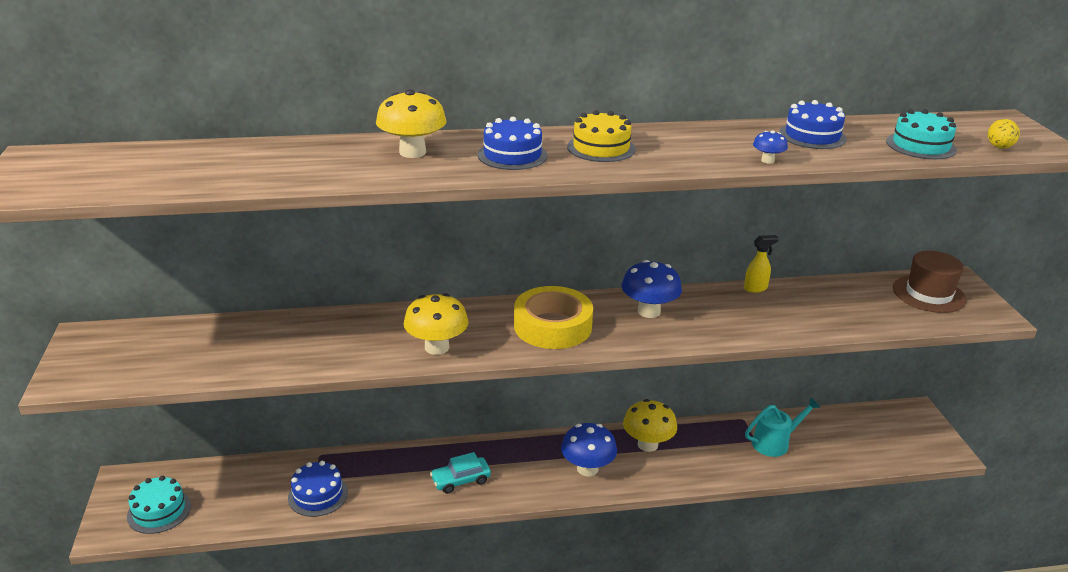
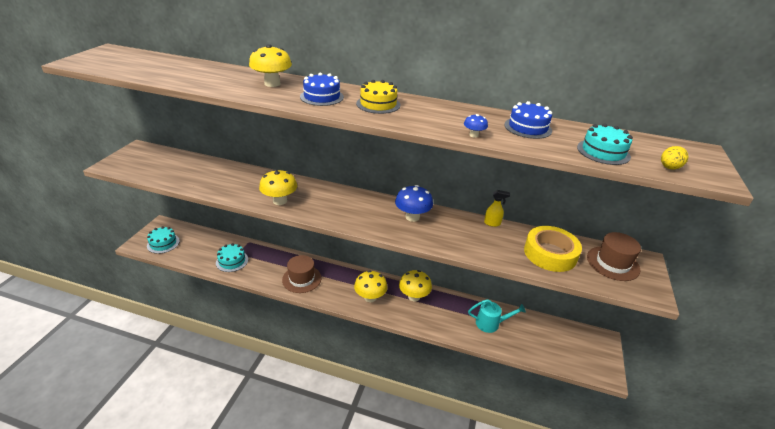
camera: 25 degrees right, 5 degrees up
blue cake [288,461,348,517] -> turquoise cake [216,243,248,272]
turquoise car [430,452,491,494] -> brown hat [282,255,321,293]
yellow tape [514,286,593,349] -> yellow tape moved to [524,226,582,272]
blue mushroom [561,423,617,476] -> yellow mushroom [354,270,388,302]

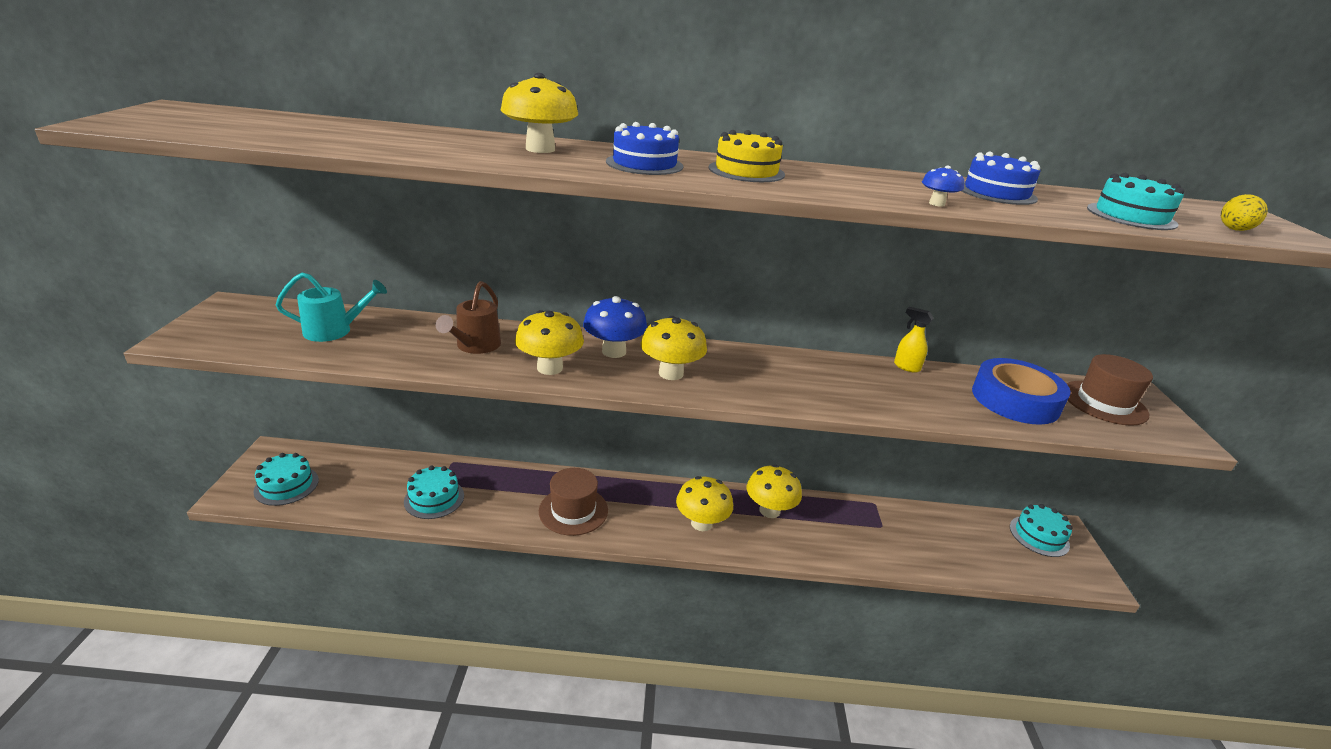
camera: 15 degrees left, 5 degrees down
blue mushroom [395,185,433,222] -> blue mushroom moved to [583,296,647,358]
turquoise watering can [468,299,526,333] -> turquoise watering can moved to [276,272,387,342]
yellow spray bottle [484,190,510,227] -> yellow spray bottle turned 135 degrees counterclockwise [894,307,934,373]
yellow tape [524,226,582,272] -> blue tape [972,358,1070,425]
none -> brown watering can [435,281,501,354]
none -> yellow mushroom [641,316,707,380]
none -> turquoise cake [1010,504,1073,557]

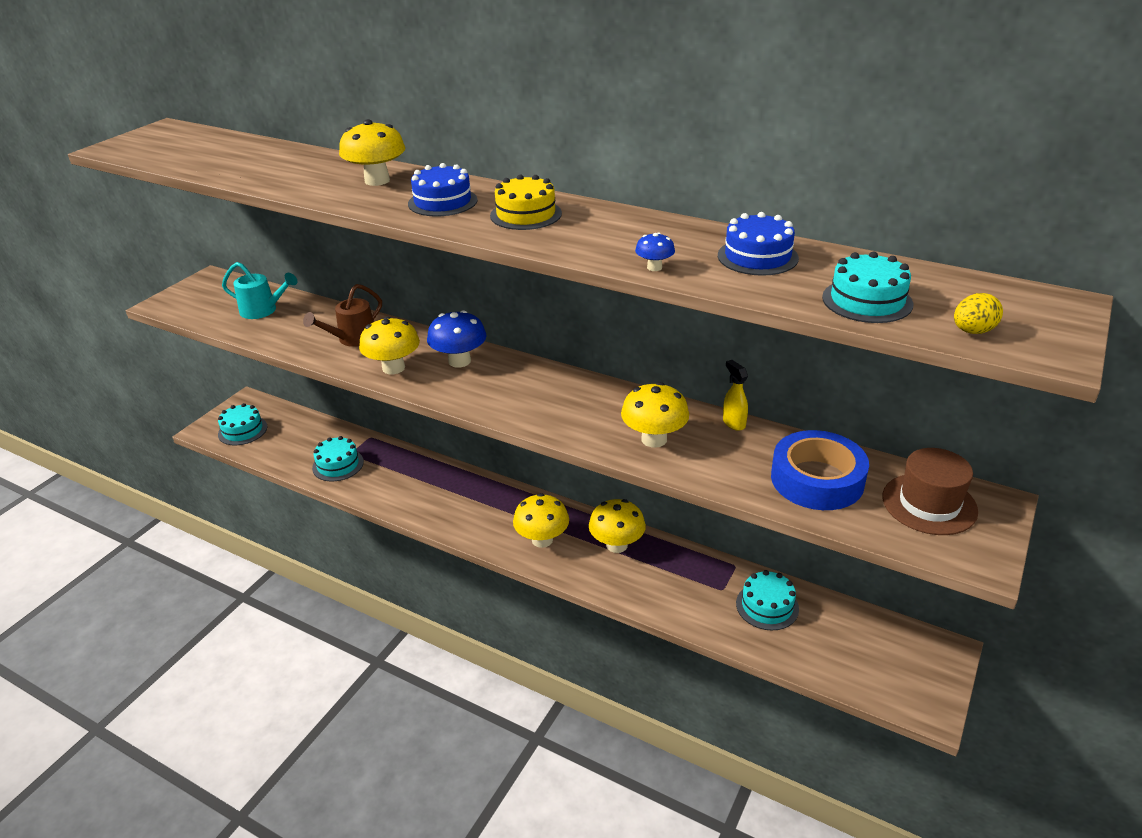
camera: 30 degrees right, 5 degrees up
brown hat [539,468,608,536] -> none
yellow mushroom [641,316,707,380] -> yellow mushroom moved to [621,382,689,448]
turquoise cake [1010,504,1073,557] -> turquoise cake moved to [736,570,799,630]

